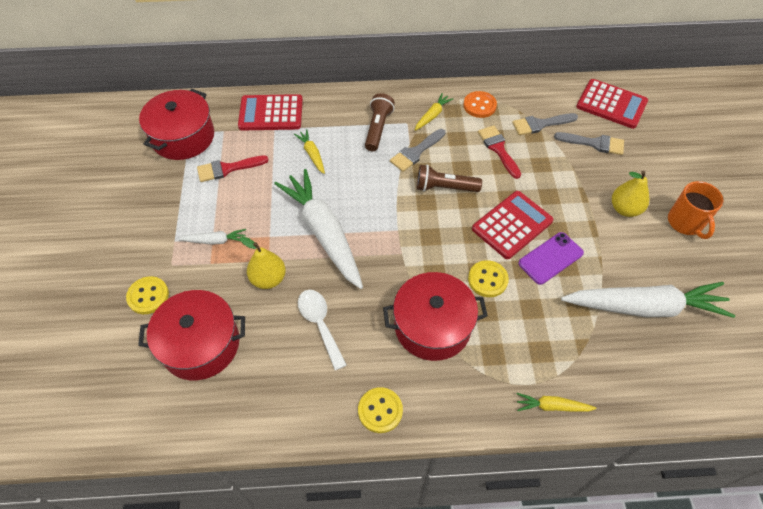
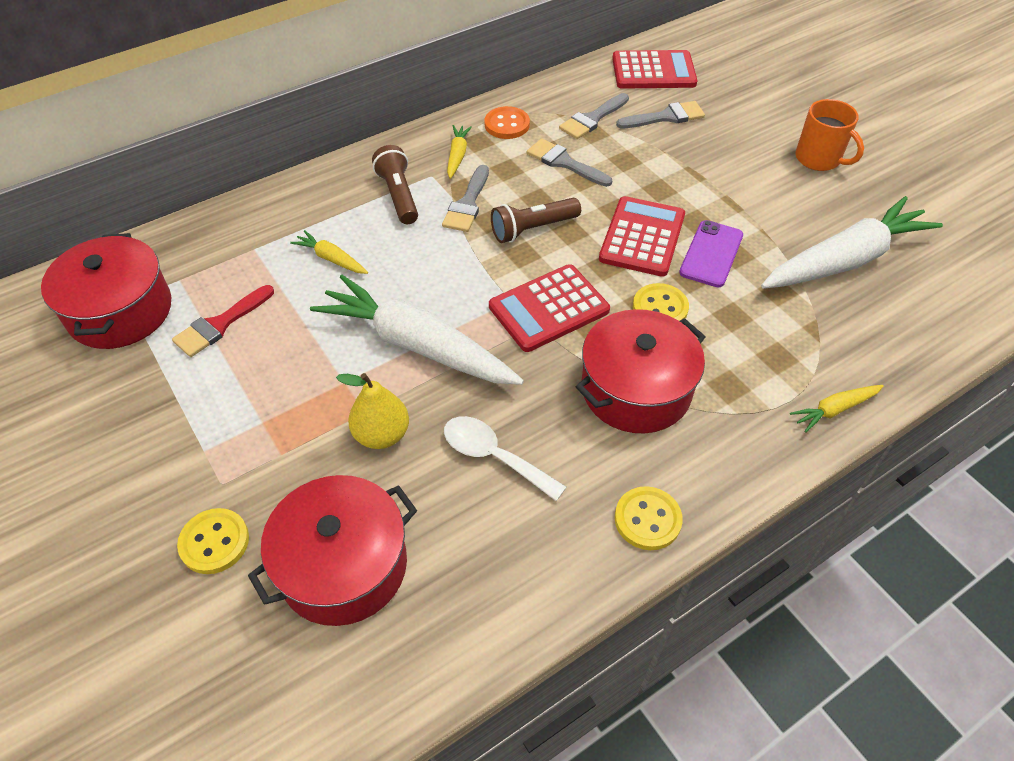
camera: 30 degrees left, 5 degrees down
white carrot [178,229,246,245] -> none
red calculator [238,94,303,130] -> red calculator moved to [489,264,610,352]
red brush [478,125,521,179] -> grey brush [527,138,612,187]
yellow pear [612,171,649,217] -> none

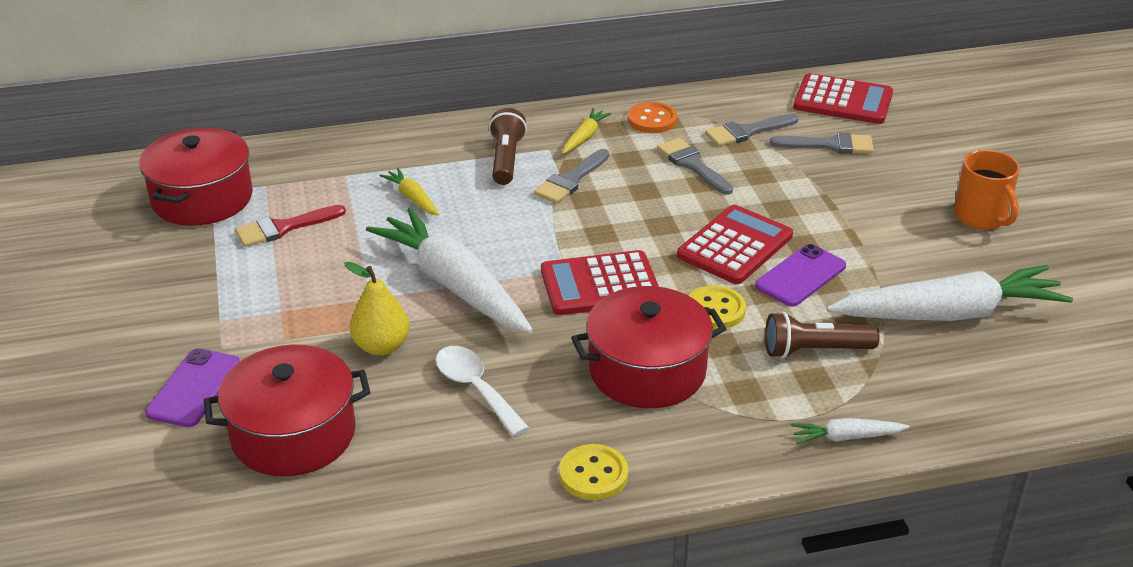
camera: 20 degrees right, 15 degrees down
yellow button [177,508,249,574] -> purple phone [145,348,240,427]
brown flashlight [491,198,581,243] -> brown flashlight moved to [765,312,880,359]
yellow carrot [790,385,884,433] -> white carrot [791,418,910,444]

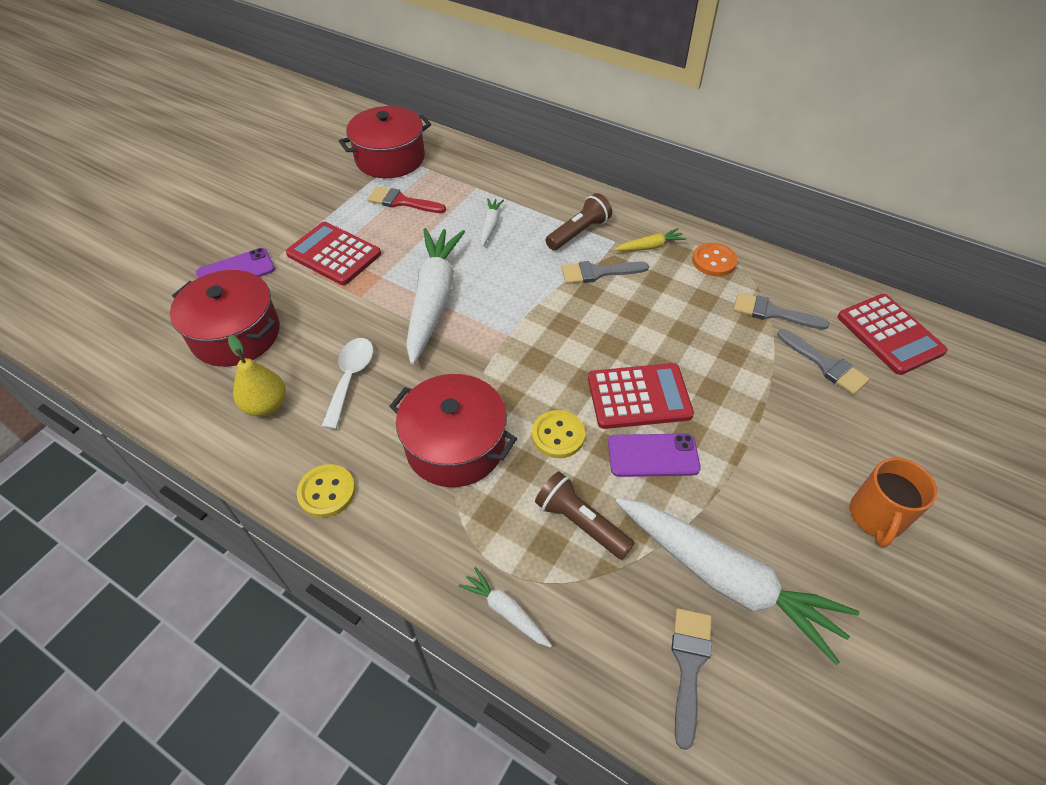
camera: 45 degrees right, 15 degrees up
yellow pear [344,262,410,355] -> yellow pear moved to [228,335,286,416]
yellow carrot [379,168,439,216] -> white carrot [480,198,504,246]
red calculator [541,250,659,315] -> red calculator moved to [286,222,381,285]
grey brush [657,138,733,195] -> grey brush moved to [671,608,712,750]

